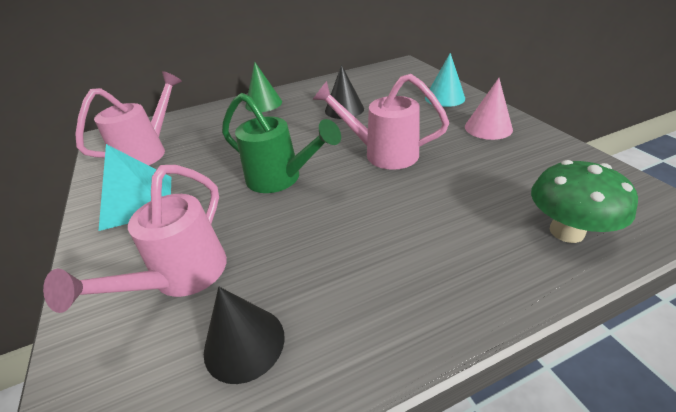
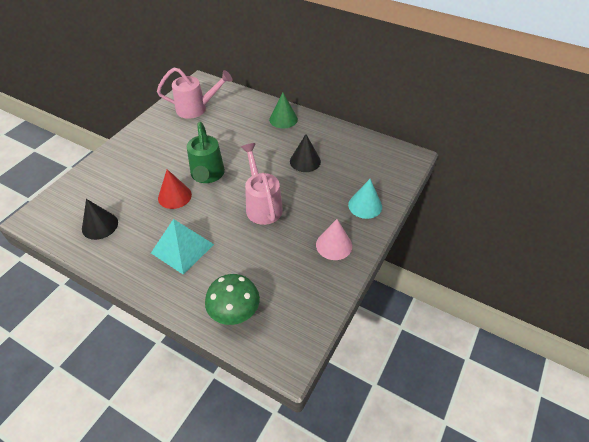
camera: 50 degrees right, 10 degrees up
pink watering can [43,165,227,313] -> none
turquoise pyramid [99,144,171,231] -> turquoise pyramid moved to [151,219,214,275]
none -> red cone [158,169,192,209]

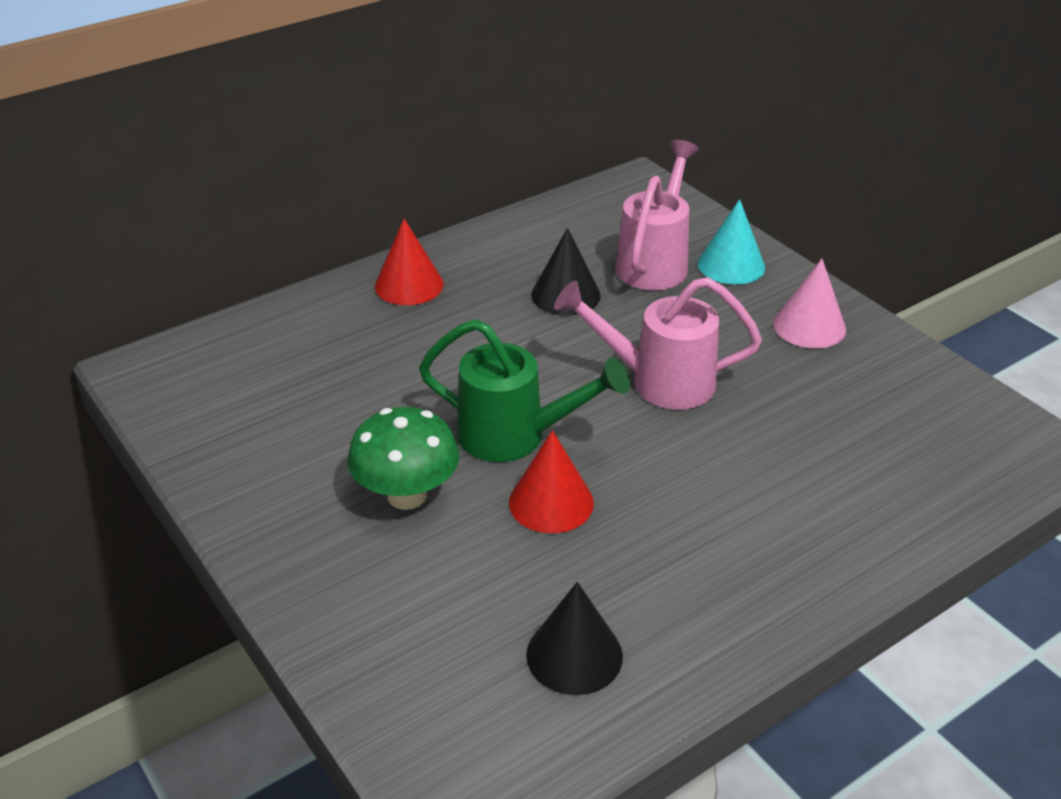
camera: 65 degrees left, 10 degrees down
turquoise pyramid [151,219,214,275] -> none
pink watering can [157,67,233,119] -> pink watering can moved to [615,140,699,290]
green mushroom [205,274,260,325] -> green mushroom moved to [347,407,459,510]
green cone [269,92,298,128] -> red cone [375,219,444,305]

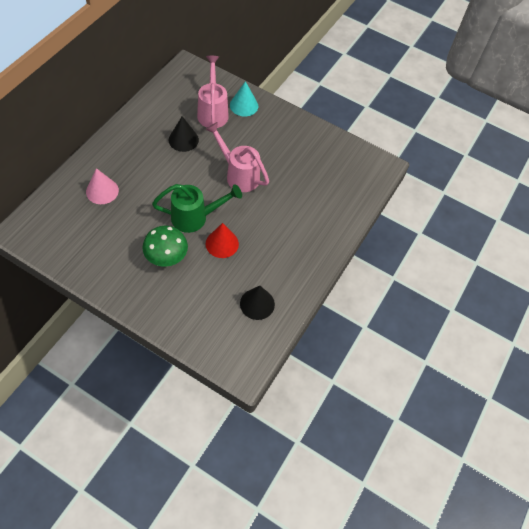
camera: 30 degrees left, 20 degrees up
red cone [375,219,444,305] -> none
pink watering can [554,277,762,409] -> pink watering can turned 60 degrees clockwise [205,122,269,192]
pink cone [773,259,846,349] -> pink cone moved to [86,168,119,204]

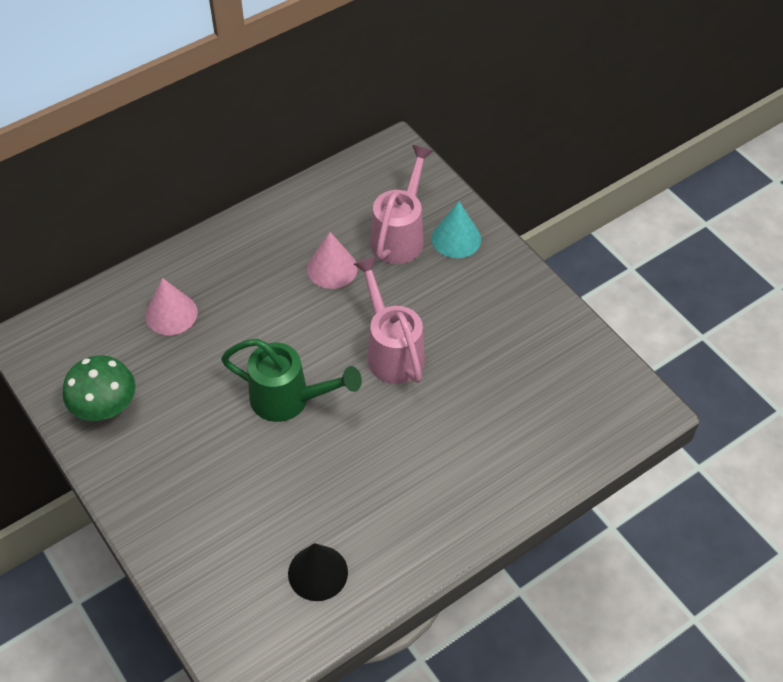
camera: 30 degrees right, 5 degrees down
green mushroom [143,226,188,267] -> green mushroom moved to [63,355,136,421]
black cone [169,116,199,152] -> pink cone [307,232,358,289]
red cone [206,223,239,258] -> none

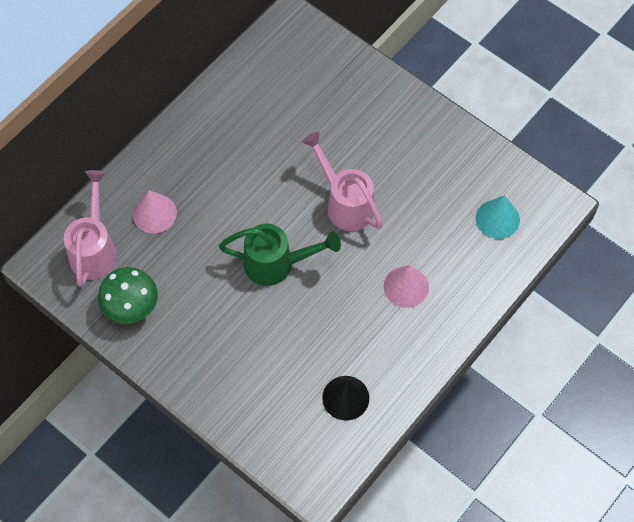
camera: 15 degrees left, 10 degrees up
pink cone [307,232,358,289] -> pink cone moved to [384,265,429,308]
pink watering can [370,145,433,264] -> pink watering can moved to [64,170,117,287]
turquoise cone [432,202,481,258] -> turquoise cone moved to [476,196,520,239]

